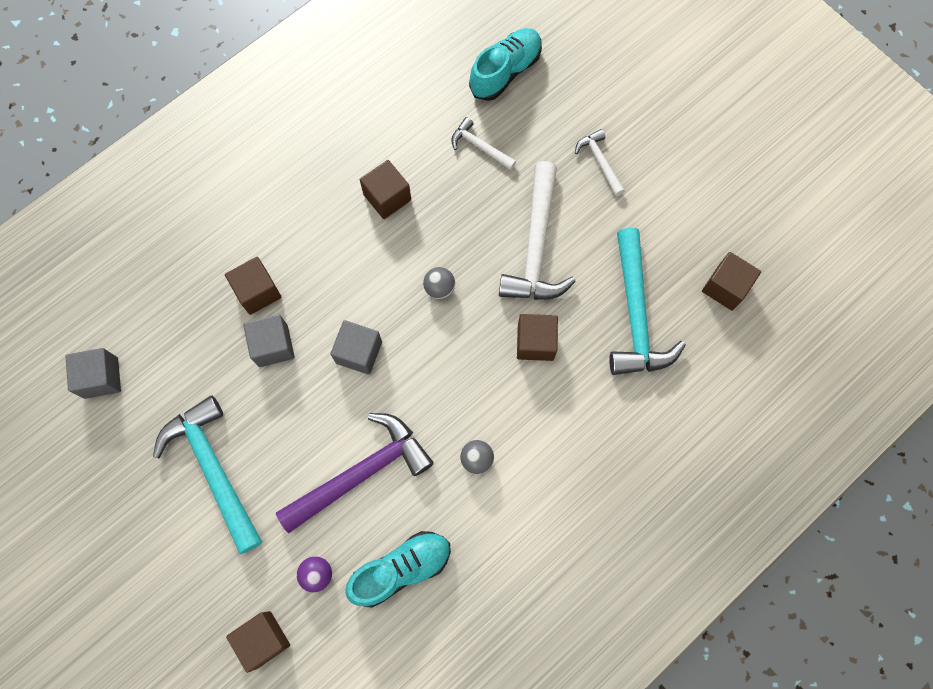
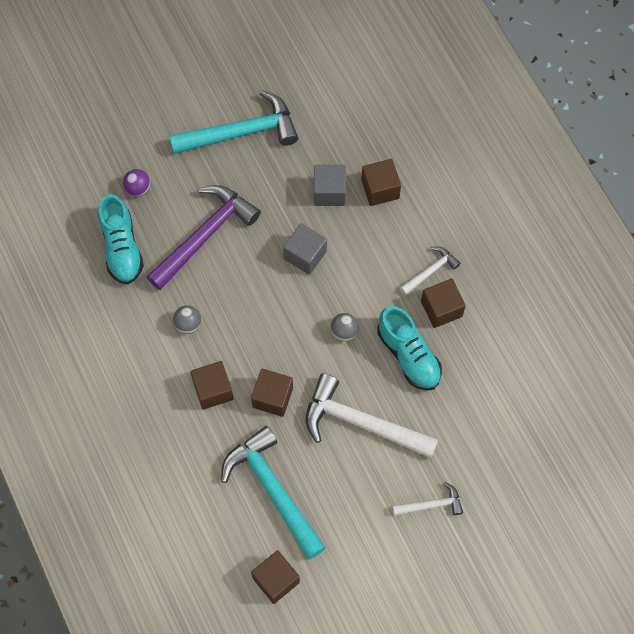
camera: 105 degrees right, 5 degrees down
grey cube [65,348,121,399] -> none
brown cube [226,611,290,673] -> brown cube moved to [190,361,234,410]
purple hammer [276,413,434,533] -> purple hammer turned 120 degrees counterclockwise [147,185,261,290]
white hammer [451,117,516,170] -> white hammer moved to [400,246,460,295]
turquoise shoe [469,28,542,101] -> turquoise shoe moved to [377,306,442,391]
turquoise hammer [609,228,686,375] -> turquoise hammer turned 45 degrees clockwise [221,426,326,560]

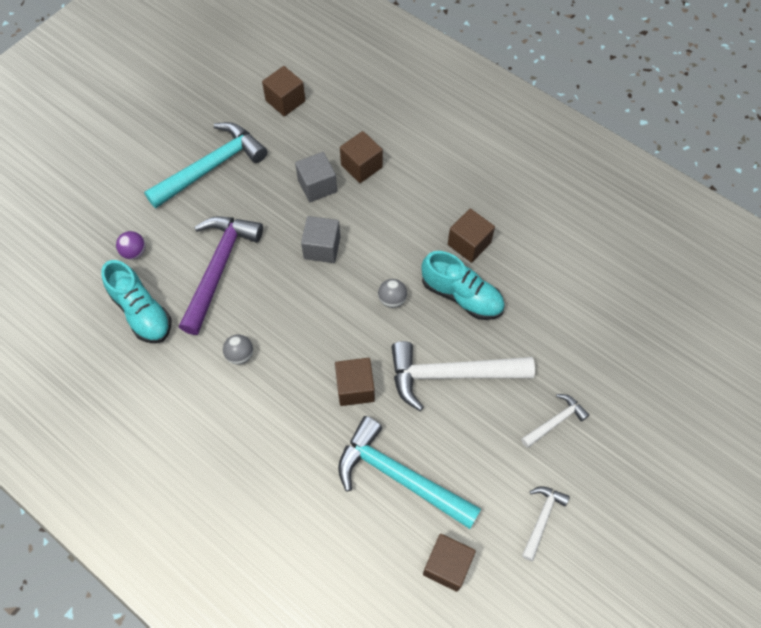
camera: 25 degrees left, 5 degrees down
brown cube [190,361,234,410] -> brown cube moved to [262,66,306,116]
white hammer [400,246,460,295] -> white hammer moved to [522,486,570,561]

